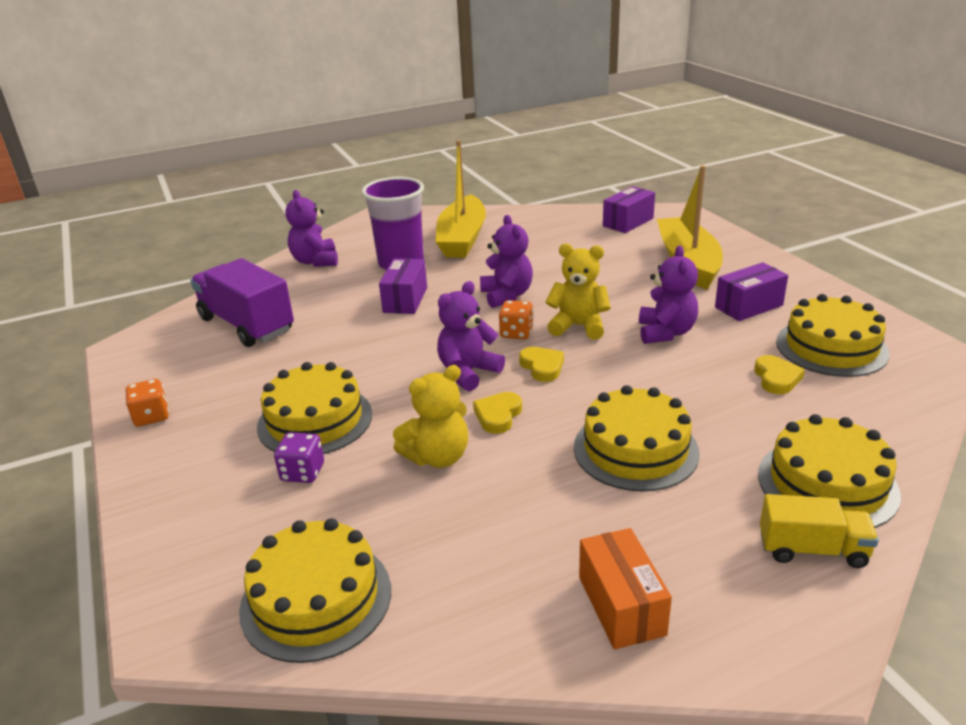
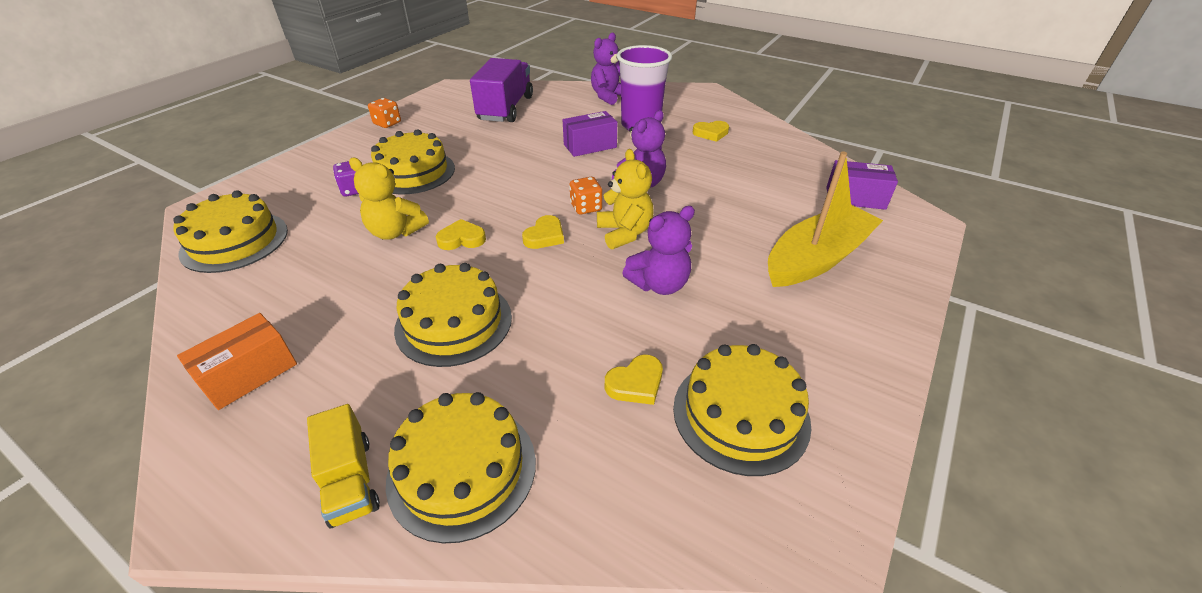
camera: 55 degrees right, 10 degrees up
yellow boat [435,140,486,258] -> yellow heart [693,121,729,142]
purple teddy bear [437,281,505,391] -> none
purple box [715,262,788,321] -> none

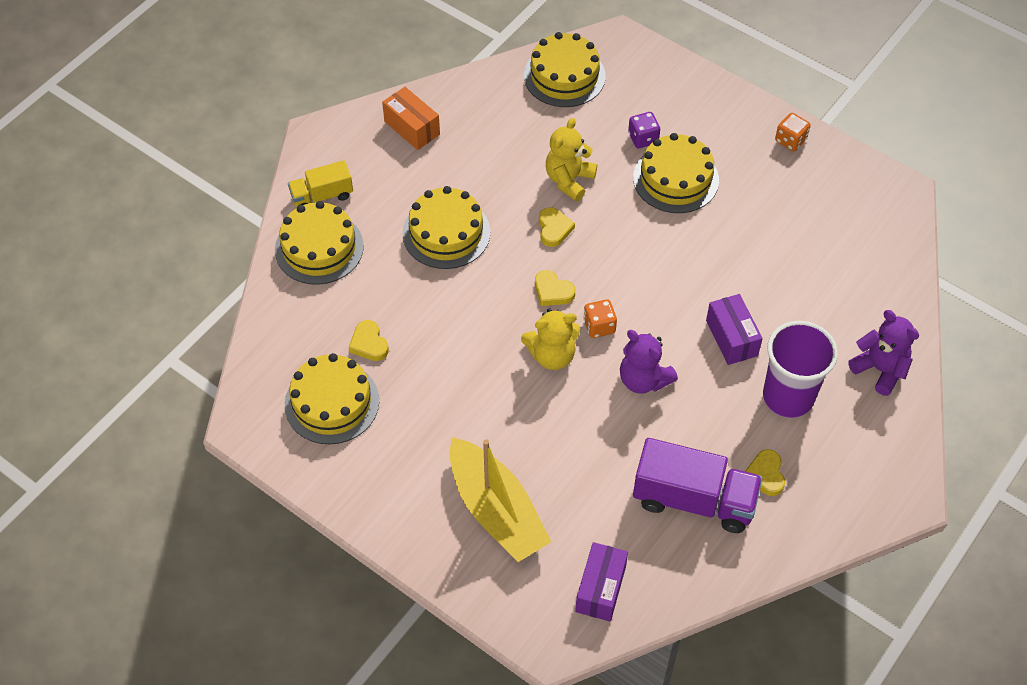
camera: 95 degrees right, 15 degrees up
purple truck [470,58,533,122] -> purple truck moved to [633,438,762,533]
purple teddy bear [622,206,695,295] -> none

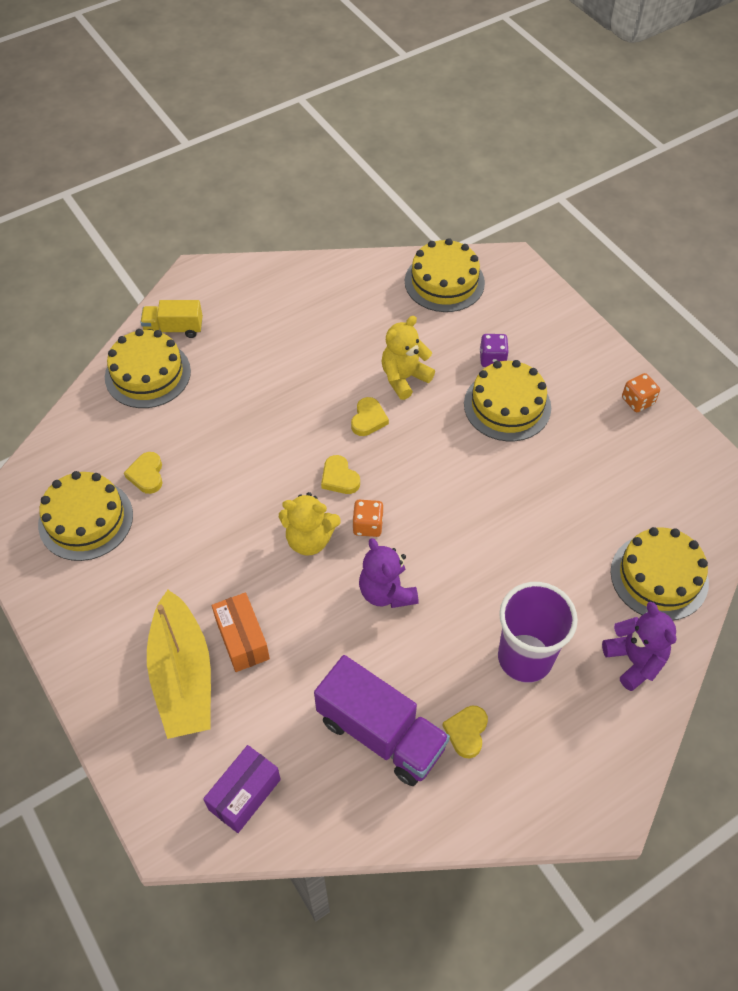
camera: 20 degrees right, 0 degrees up
orange box [382,87,440,150] -> orange box moved to [212,592,270,672]
yellow cake [402,186,490,269] -> yellow cake moved to [611,527,709,620]
purple box [706,294,763,365] -> none

